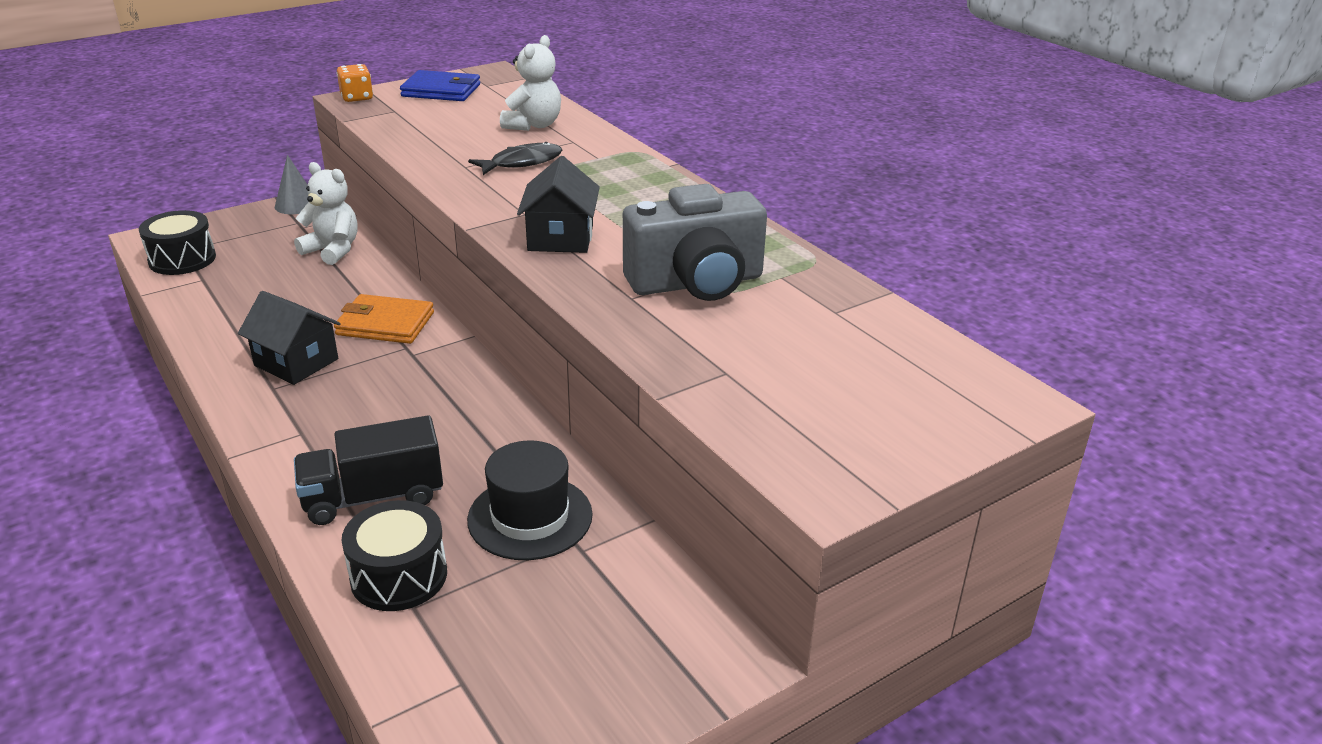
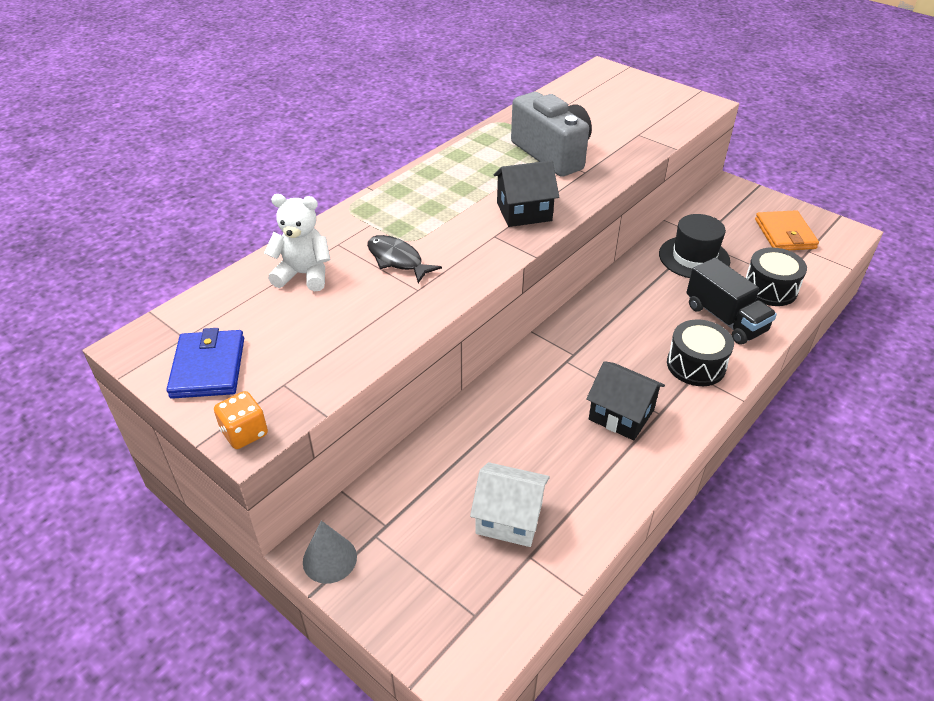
camera: 105 degrees left, 10 degrees up
black drum [139,210,216,275] -> black drum moved to [667,319,734,386]
black house [238,291,341,385] -> black house turned 75 degrees counterclockwise [586,361,665,441]
white teddy bear [294,162,358,265] -> none
orange wallet [334,294,434,344] -> orange wallet moved to [755,210,819,250]
none -> white house [470,462,550,547]

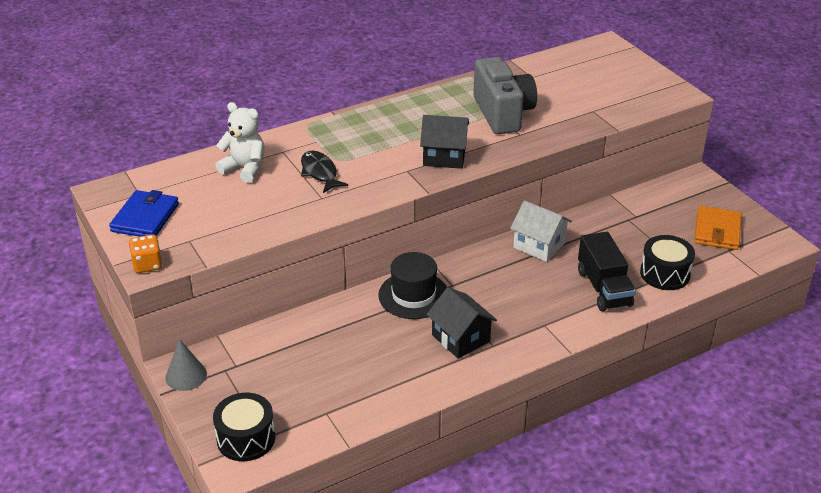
camera: 20 degrees right, 5 degrees down
white house [470,462,550,547] -> white house moved to [510,200,572,262]
black hat [659,214,730,278] -> black hat moved to [378,252,447,319]
black drum [667,319,734,386] -> black drum moved to [213,393,275,461]

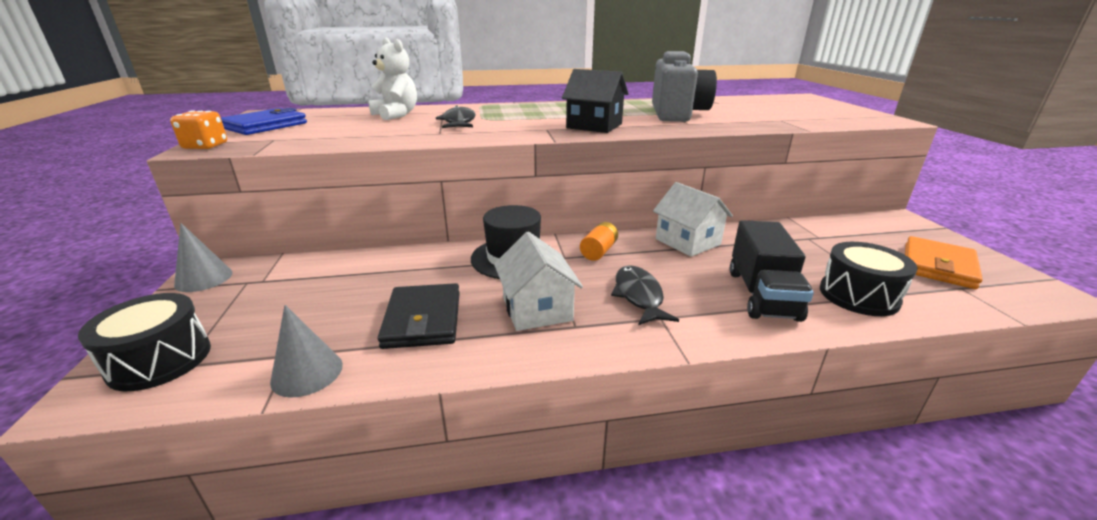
camera: 20 degrees right, 10 degrees down
black house [427,287,497,359] -> white house [494,232,583,331]
none -> grey cone [270,305,343,398]
none -> black wallet [378,283,460,349]
none -> orange battery [580,222,618,261]
none -> black fish [611,265,679,325]

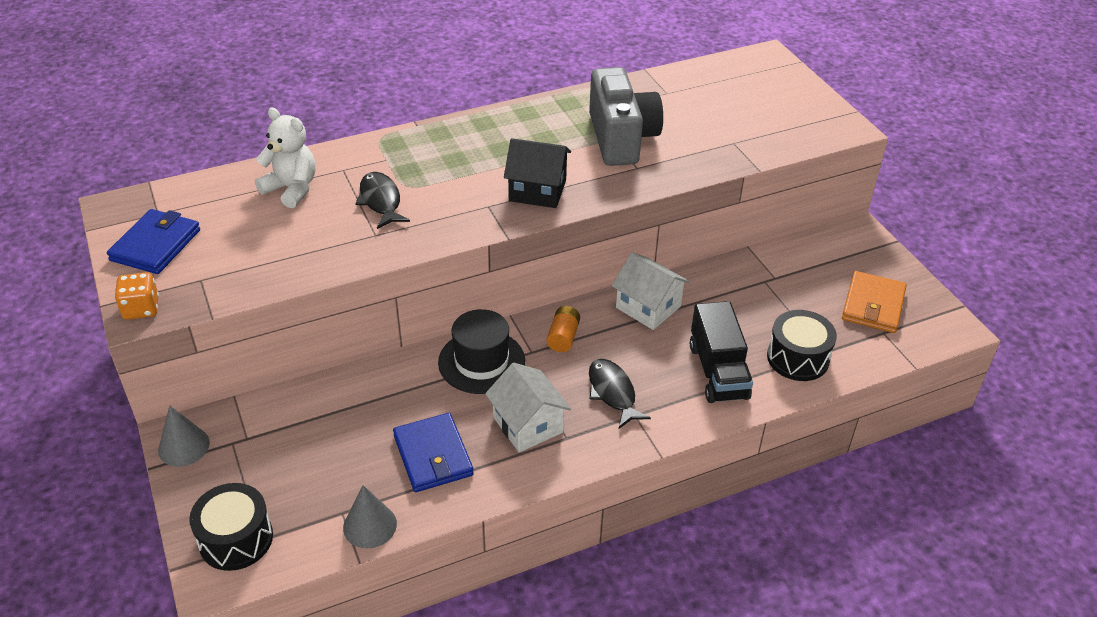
camera: 15 degrees left, 15 degrees up
black wallet [378,283,460,349] -> blue wallet [393,413,474,492]

